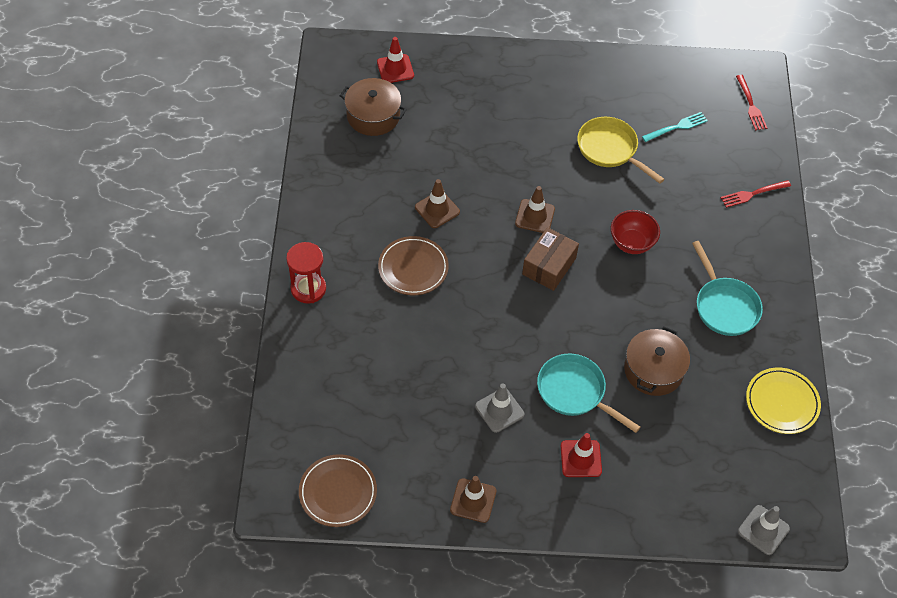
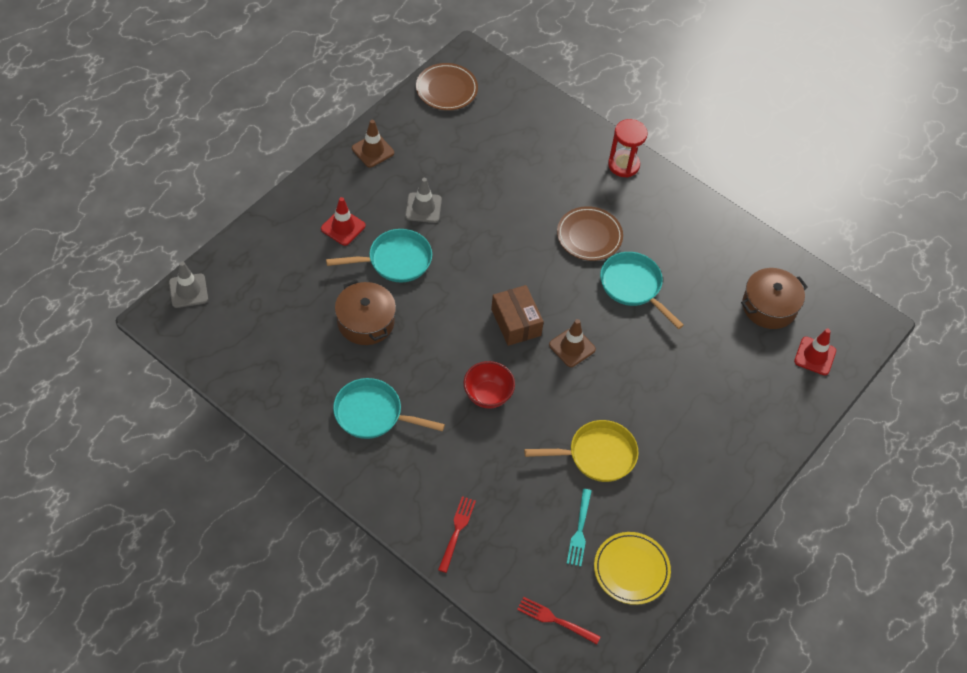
camera: 125 degrees right, 0 degrees up
brown traffic cone [415,179,460,228] -> turquoise pan [600,252,684,329]
yellow plate [746,368,821,434] -> yellow plate moved to [594,532,671,605]

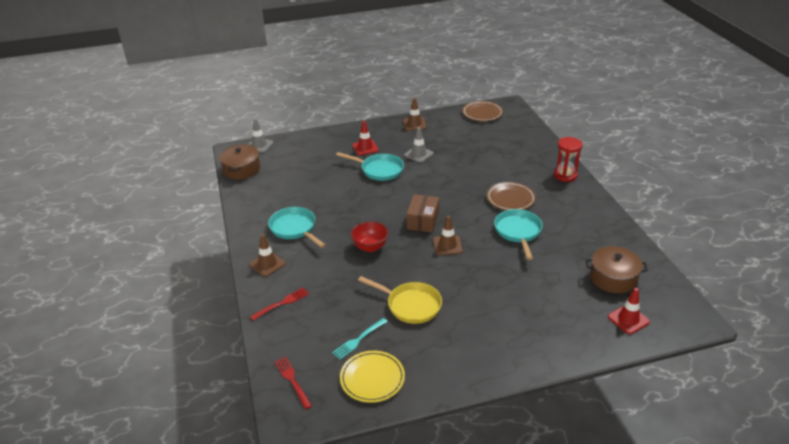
camera: 40 degrees right, 20 degrees down
brown pot [335,280,396,345] -> brown pot moved to [219,145,260,180]
none -> brown traffic cone [250,234,286,277]

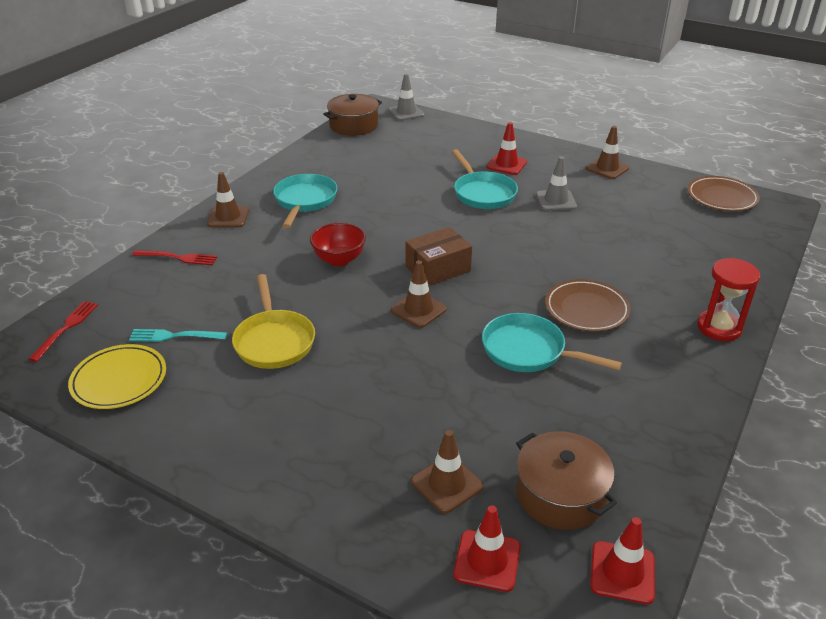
camera: 45 degrees right, 0 degrees up
turquoise pan [494,209,543,260] -> turquoise pan turned 105 degrees counterclockwise [482,313,622,372]
none -> brown traffic cone [411,430,483,513]
none -> red traffic cone [590,517,655,604]

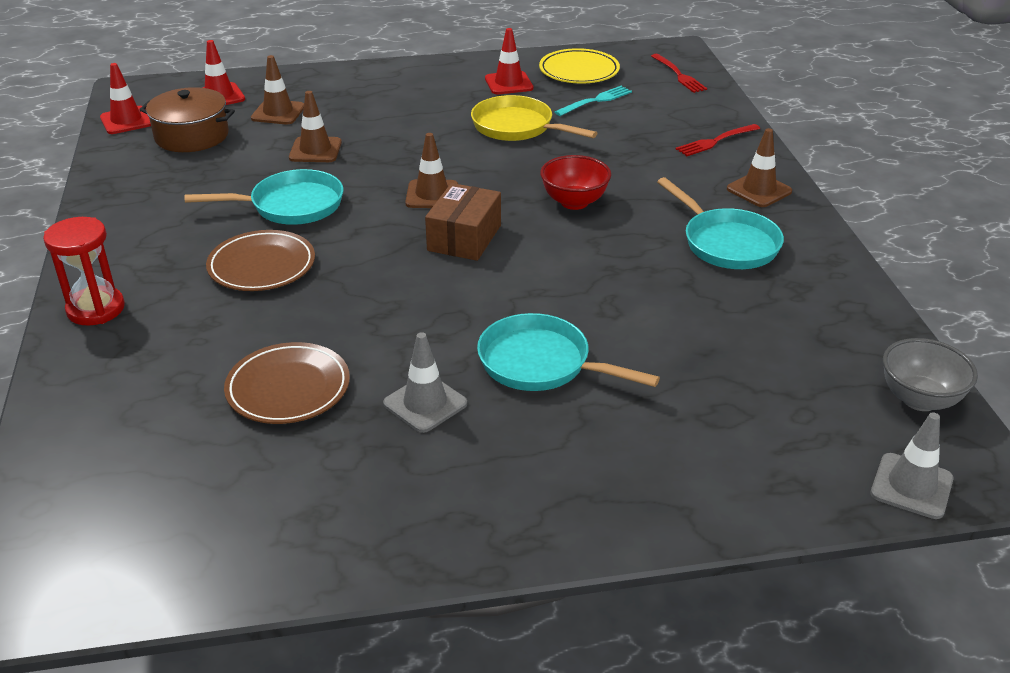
camera: 140 degrees right, 0 degrees up
brown pot [323,94,382,136] -> grey bowl [883,338,978,411]
red traffic cone [487,122,527,175] -> red traffic cone moved to [485,28,533,94]
brown traffic cone [586,126,629,179] -> brown traffic cone moved to [289,91,342,162]
brown plate [687,176,760,211] -> brown plate moved to [224,342,350,424]

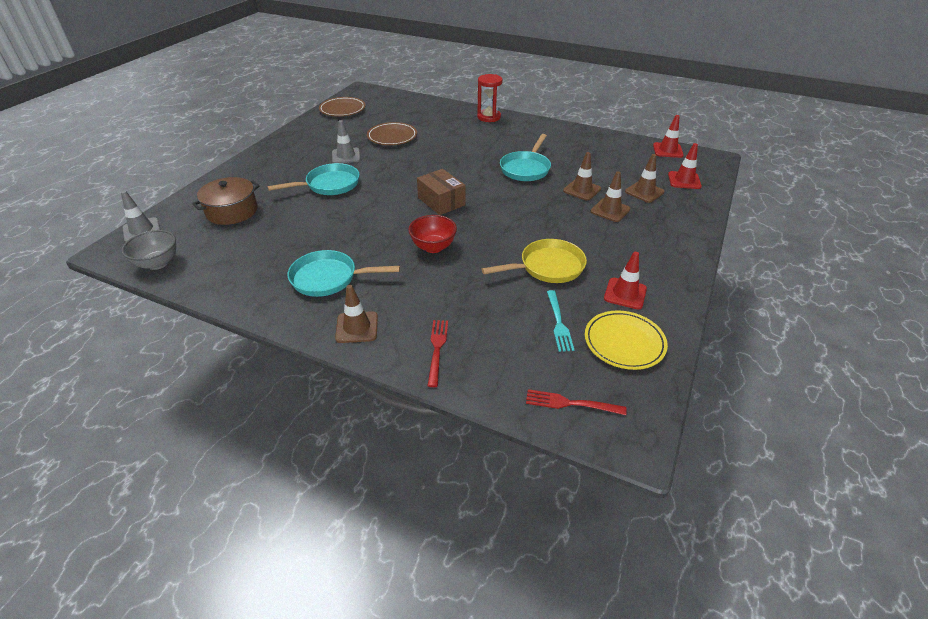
camera: 125 degrees right, 5 degrees up
brown pot [139,87,235,152] -> brown pot moved to [192,177,260,225]
brown plate [206,230,315,291] -> brown plate moved to [319,97,366,116]
brown traffic cone [405,133,458,208] -> brown traffic cone moved to [591,172,631,222]

